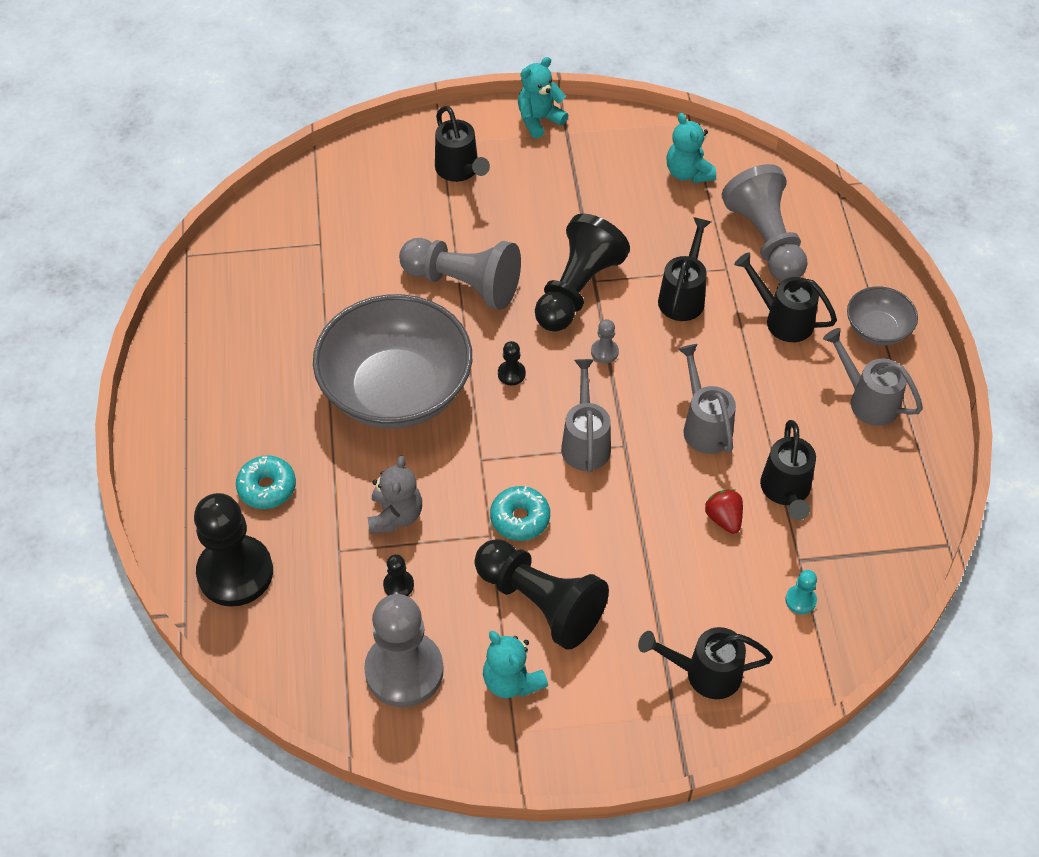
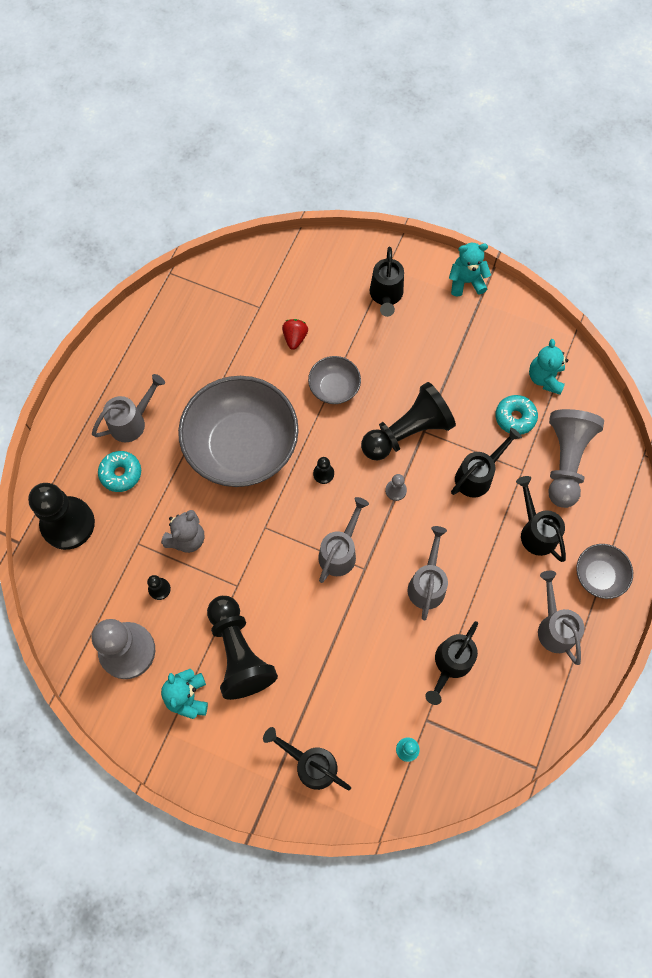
camera: 30 degrees right, 15 degrees up
grey pawn [399,238,521,310] -> grey bowl [308,356,361,404]
turquoise donut [490,486,550,541] -> turquoise donut moved to [496,395,538,435]
red strawberry [705,489,743,534] -> red strawberry moved to [282,319,308,350]
none -> grey watering can [92,374,165,442]

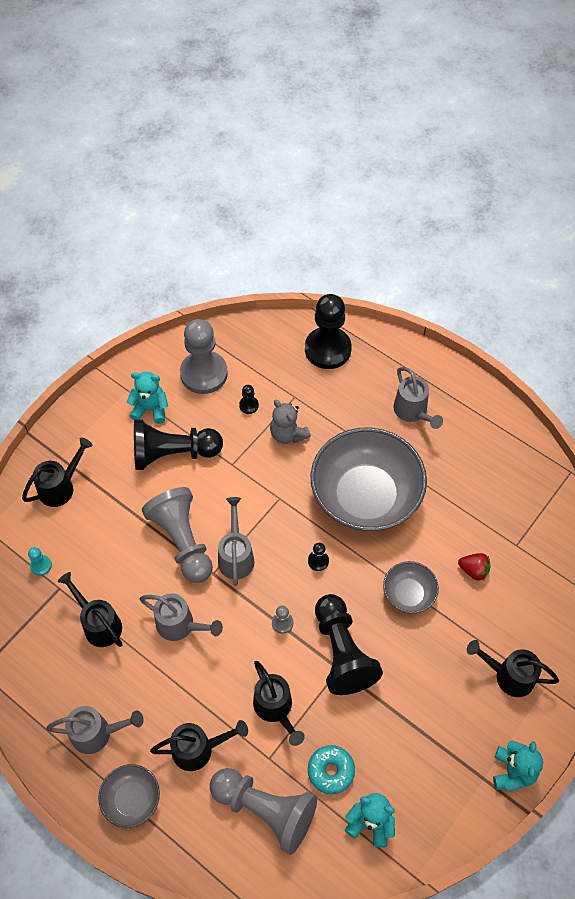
camera: 105 degrees right, 10 degrees down
turquoise donut [98,451,141,492] -> none
grey watering can [318,497,369,583] -> grey watering can turned 135 degrees counterclockwise [218,497,254,586]
none -> grey pawn [142,487,213,583]

